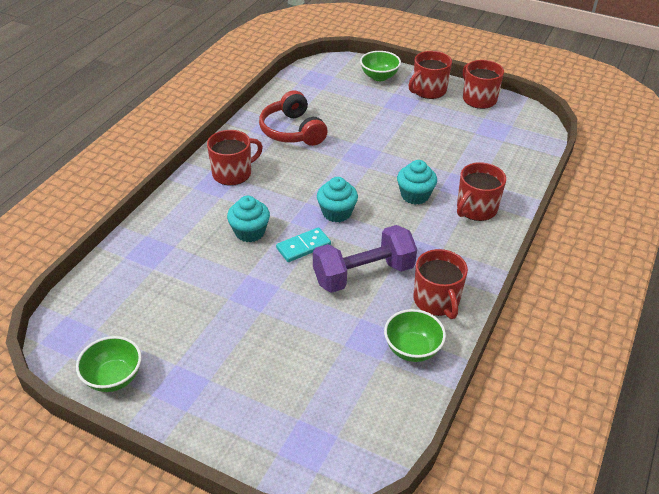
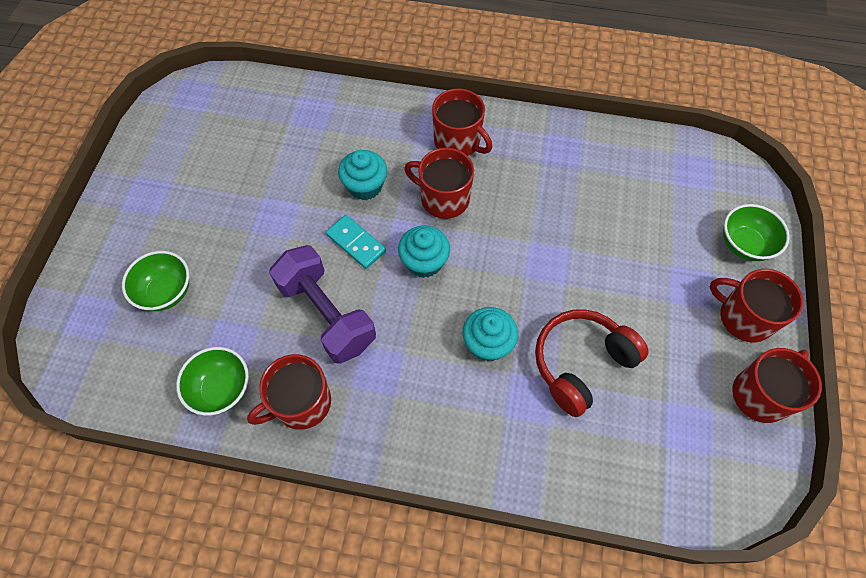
camera: 75 degrees right, 20 degrees up
green bowl [76,336,142,392] -> green bowl moved to [122,251,189,311]
red headphones [259,90,328,146] -> red headphones moved to [535,309,649,417]
red mug [457,162,506,221] -> red mug moved to [404,148,474,219]

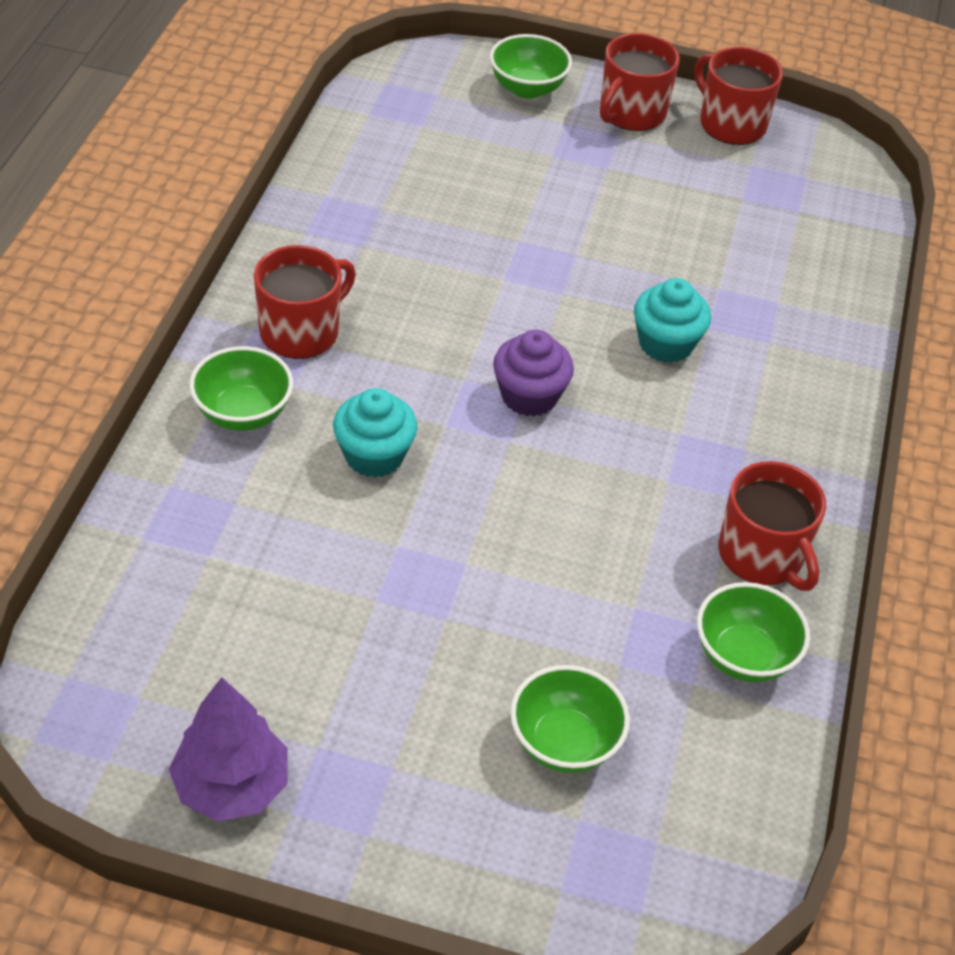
camera: 90 degrees left, 15 degrees down
purple dumbbell [269,245,376,364] -> none
turquoise domino [326,215,386,269] -> none
turquoise cupcake [398,226,450,278] -> purple cupcake [493,330,574,417]
red mug [404,148,474,219] -> none
red headphones [535,309,649,417] -> none
none -> purple tree [169,677,288,821]
none -> green bowl [189,346,293,431]

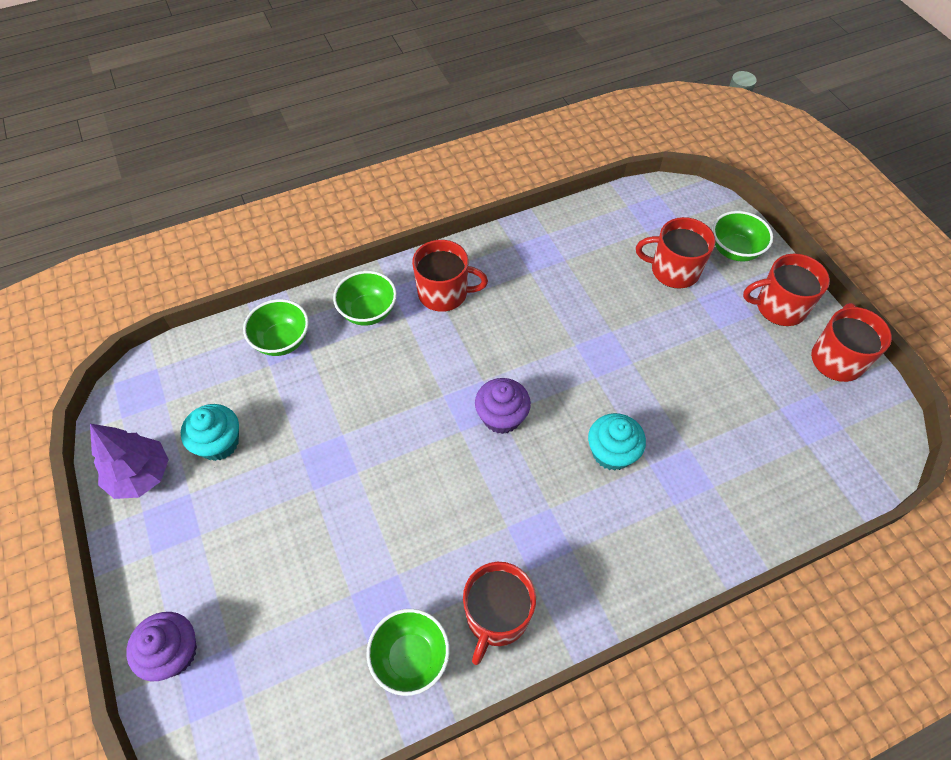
camera: 55 degrees right, 10 degrees up
turquoise cupcake [333,388,417,478] -> turquoise cupcake moved to [181,404,239,461]
green bowl [510,665,630,773] -> green bowl moved to [243,299,309,356]
none -> purple cupcake [126,612,197,681]
none -> red mug [636,217,716,289]

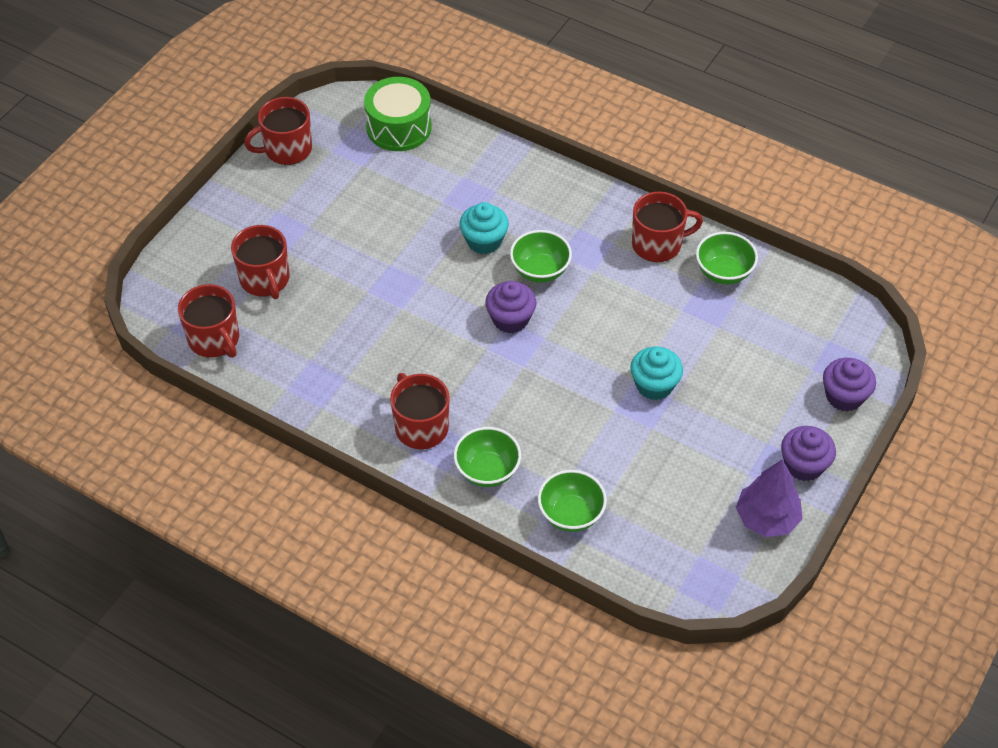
camera: 125 degrees left, 5 degrees down
turquoise cupcake [181,404,239,461] -> turquoise cupcake moved to [630,347,683,400]
green bowl [712,211,773,262] -> green bowl moved to [510,230,572,283]
red mug [743,253,830,326] -> red mug moved to [178,284,239,358]
none -> green drum [364,77,432,151]
none -> purple cupcake [781,426,836,481]

